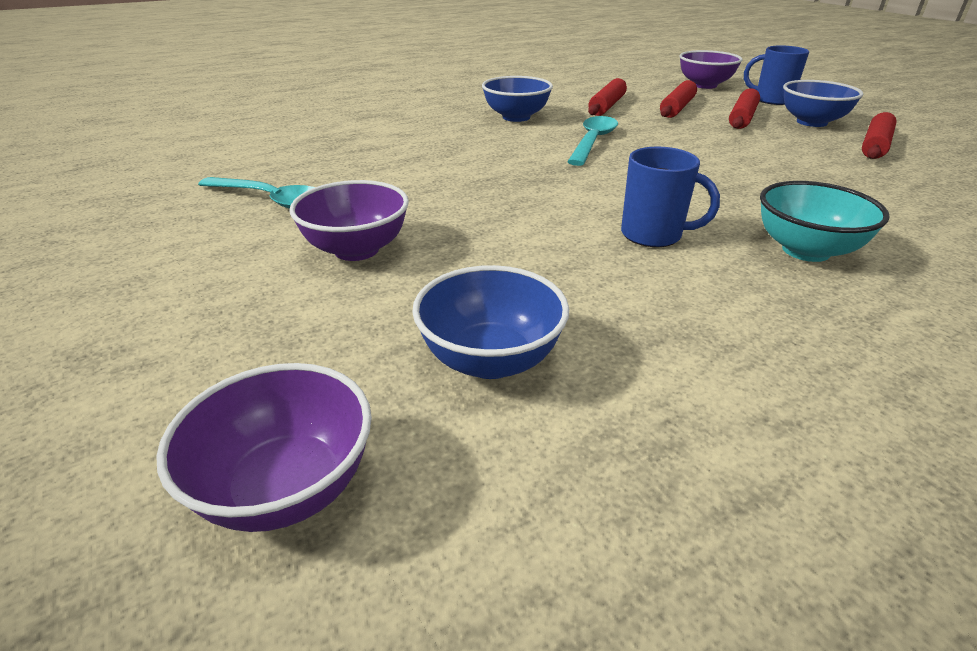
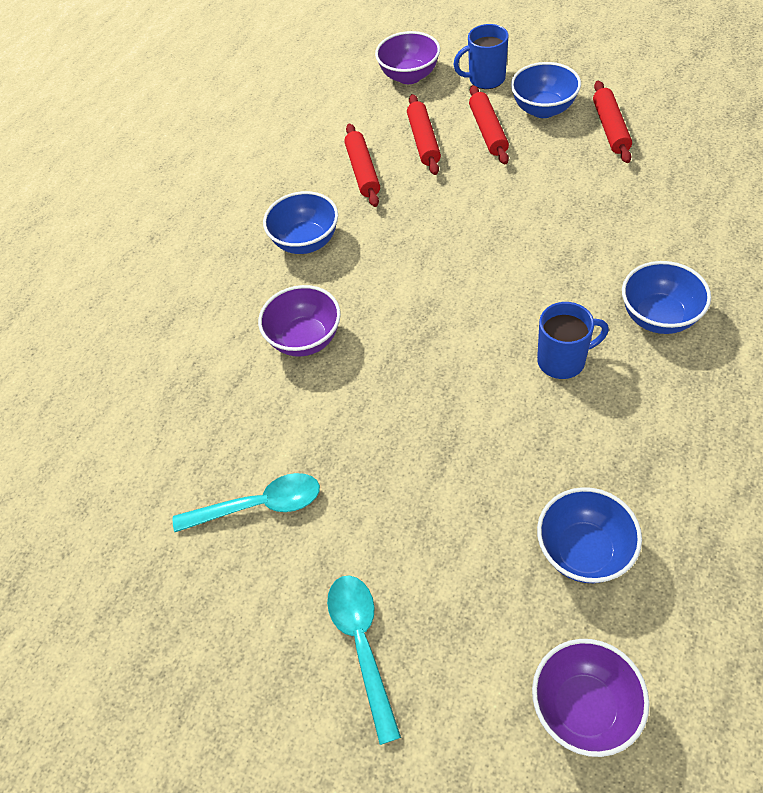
camera: 30 degrees left, 20 degrees up
purple bowl [289,180,409,261] -> purple bowl moved to [258,285,341,357]
turquoise spoon [567,116,618,166] -> turquoise spoon moved to [327,575,401,745]
turquoise bowl [760,181,890,262] -> blue bowl [622,261,711,334]

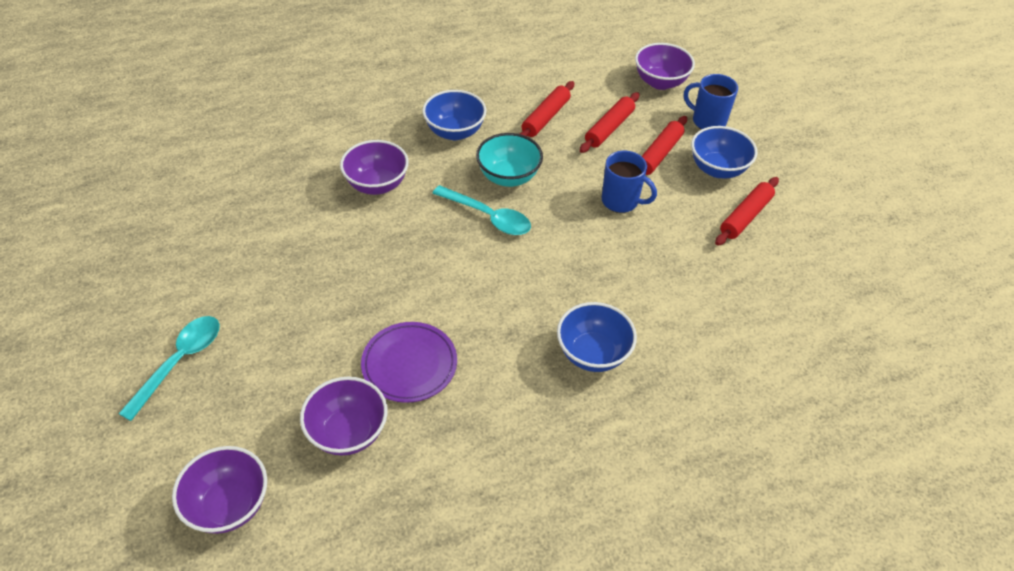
camera: 35 degrees right, 5 degrees down
turquoise spoon [173,473,320,532] -> turquoise spoon moved to [432,185,531,235]
blue mug [537,302,609,379] -> blue mug moved to [602,151,657,213]
blue bowl [537,487,642,583] -> purple bowl [300,377,388,455]
none -> purple plate [361,322,457,403]
none -> turquoise bowl [476,133,543,187]

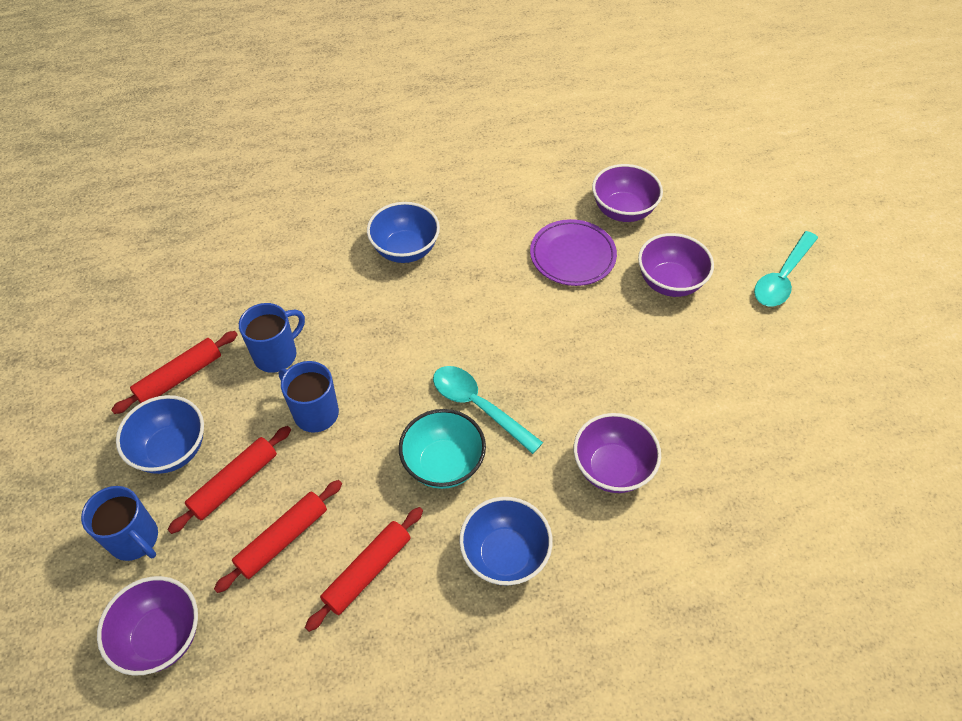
camera: 170 degrees left, 5 degrees up
purple bowl [172,446,267,534] -> purple bowl moved to [638,233,714,297]
none -> blue mug [239,303,305,373]

